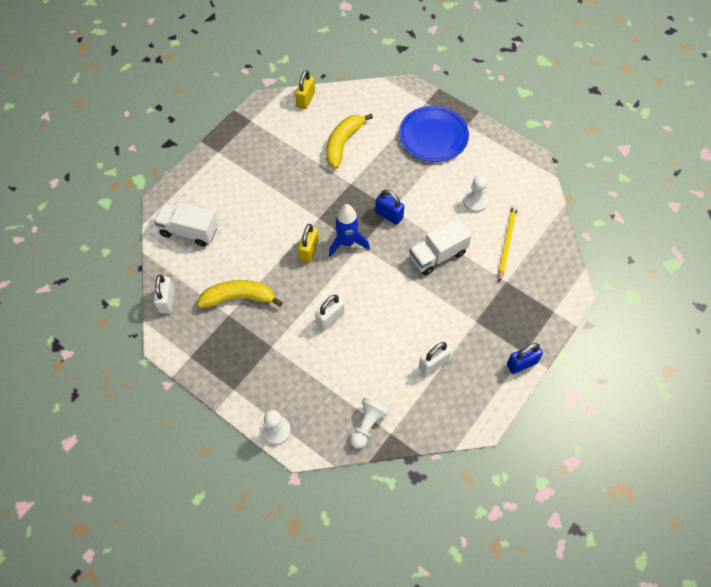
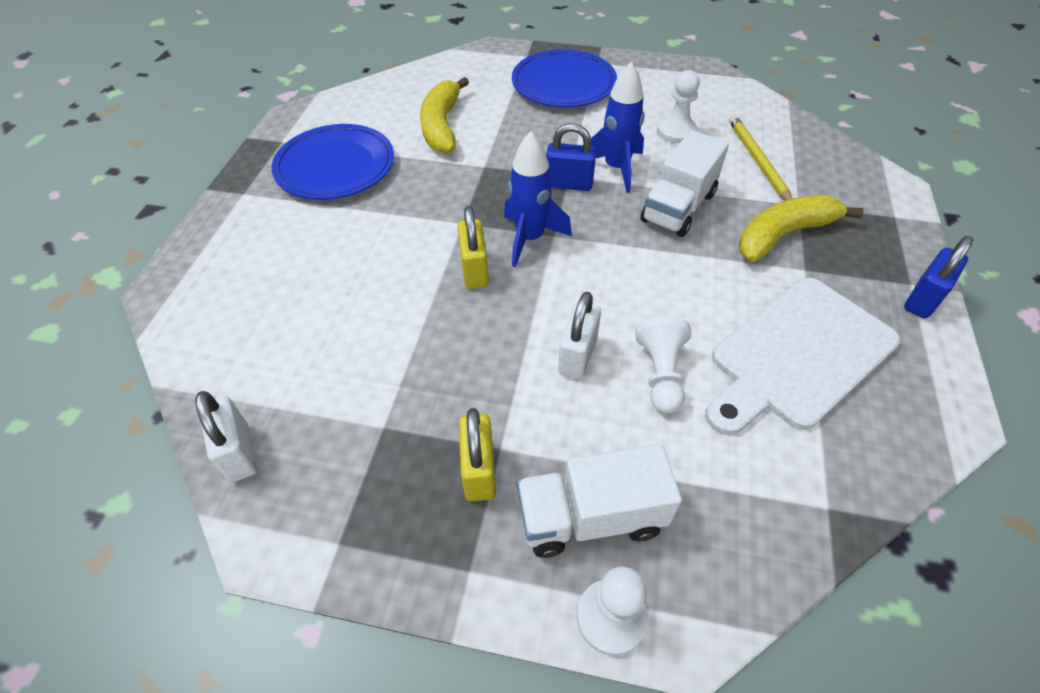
camera: 25 degrees left, 10 degrees down
white truck [154,203,218,247] -> white truck moved to [517,444,682,558]
yellow banana [197,280,283,308] -> yellow banana moved to [739,195,864,262]
yellow padlock [295,70,315,109] -> yellow padlock moved to [459,408,496,501]
white pawn [350,398,389,449] -> white pawn moved to [635,316,691,414]
white padlock [419,342,451,376] -> white cutting board [705,278,900,435]
none -> blue plate [272,124,394,200]
none -> blue rocket [591,61,645,193]

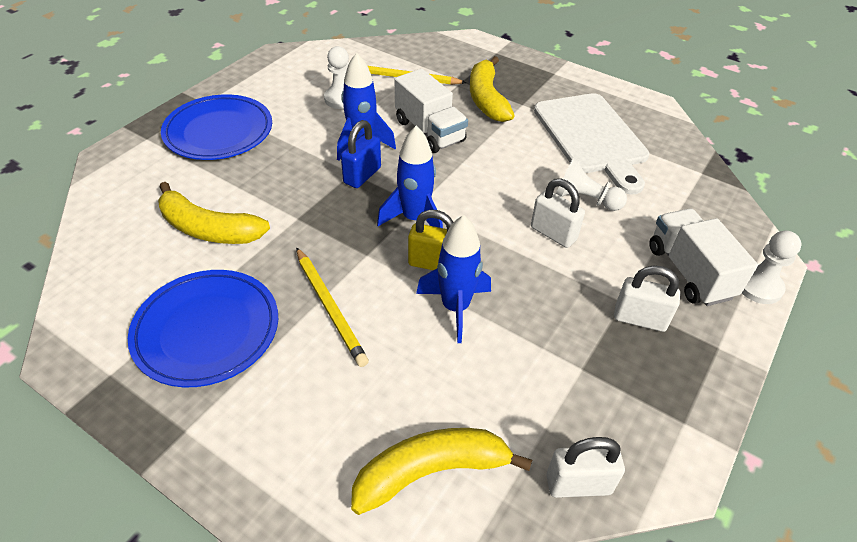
camera: 70 degrees left, 5 degrees down
yellow padlock [459,408,496,501] -> white padlock [614,265,680,332]
white truck [517,444,682,558] -> white truck turned 150 degrees clockwise [649,208,758,306]
blue padlock [904,236,973,318] -> none
none -> yellow pencil [296,247,369,367]
none -> yellow banana [351,428,532,515]
none -> blue rocket [416,215,491,343]

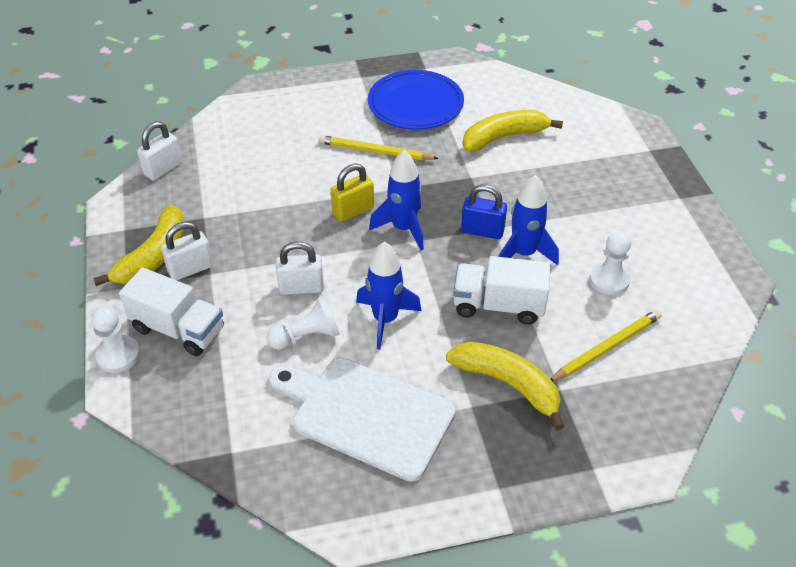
camera: 135 degrees right, 0 degrees up
blue plate [161,94,272,160] -> none
blue padlock [341,120,381,188] -> blue padlock turned 60 degrees counterclockwise [461,184,507,239]
yellow banana [351,428,532,515] -> yellow banana moved to [93,205,184,286]
blue rocket [416,215,491,343] -> blue rocket moved to [356,242,422,350]

